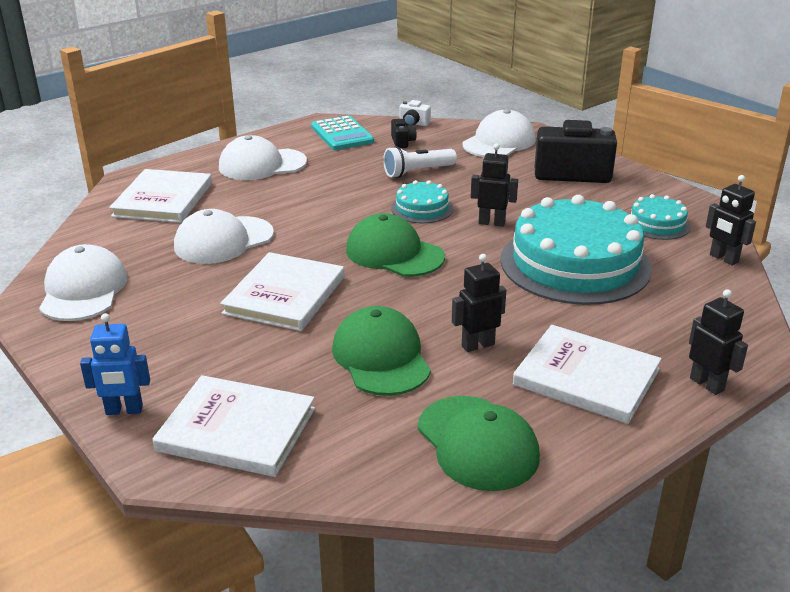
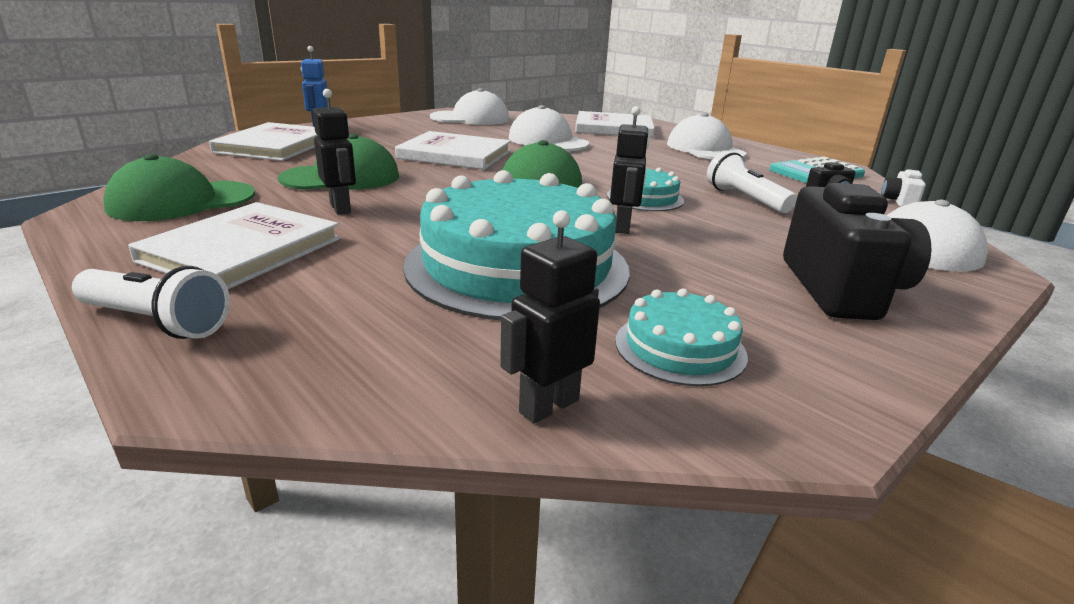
camera: 85 degrees right, 5 degrees down
black robot [689,289,748,395] -> white flashlight [72,266,230,339]

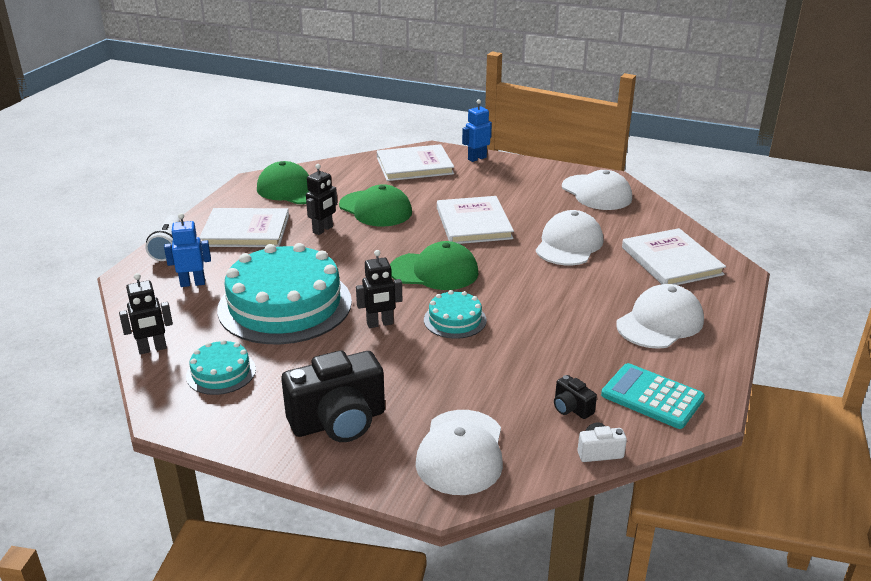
camera: 65 degrees right, 5 degrees up
black robot [500,210,600,424] -> black robot turned 135 degrees clockwise [119,273,173,354]
white flashlight [707,151,797,213] -> none
none -> blue robot [164,213,211,287]

